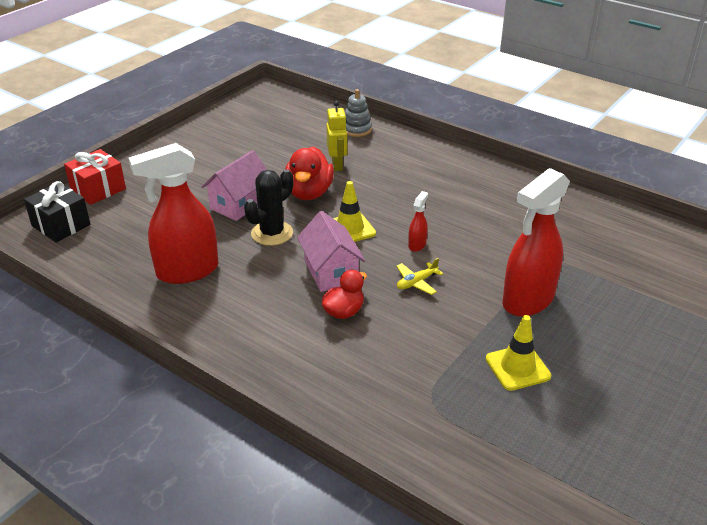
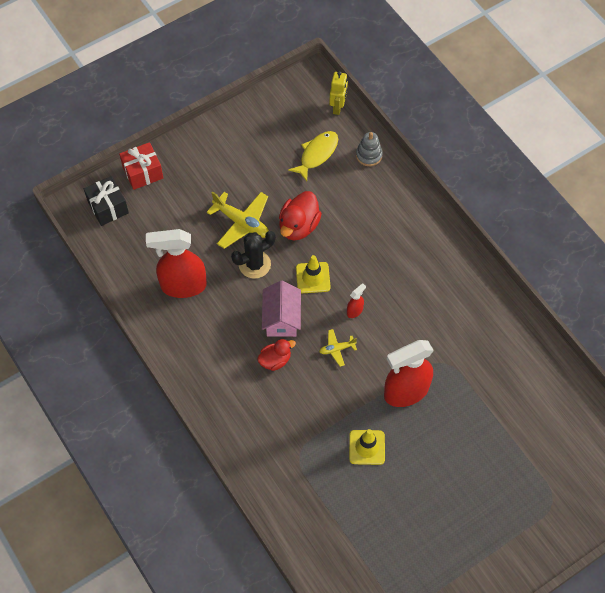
camera: 20 degrees right, 25 degrees up
pink house [201,150,267,221] -> yellow plane [207,192,269,249]
yellow robot [326,101,347,171] -> yellow robot moved to [329,71,348,115]
none -> yellow fish [288,131,338,181]

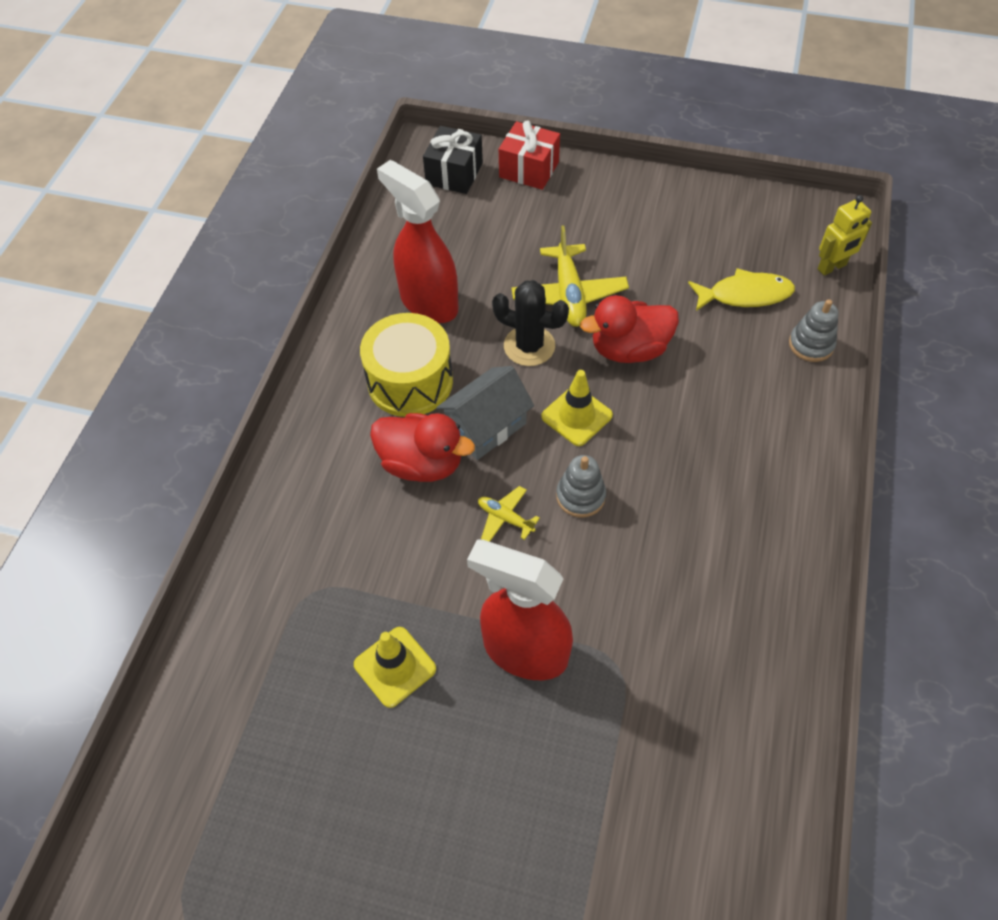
camera: 50 degrees right, 5 degrees down
red duck [257,339,296,371] -> red duck [370,413,475,482], size x1.57
pink house [262,281,301,337] -> grey house [436,366,534,460]
red spray bottle [347,283,366,318] -> grey stacking toy [556,455,606,518]
none -> yellow drum [360,313,453,417]

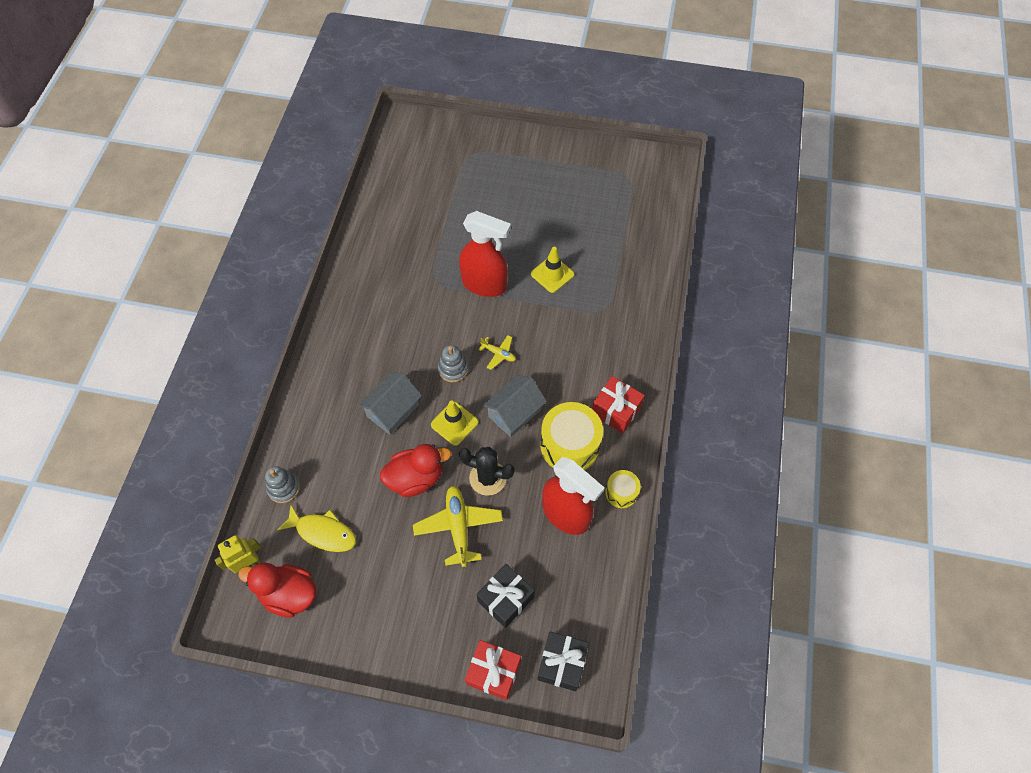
camera: 175 degrees right, 5 degrees up
red duck [370,413,475,482] -> red duck moved to [238,562,317,618]
yellow fish [688,268,795,311] -> yellow fish turned 150 degrees counterclockwise [277,505,356,552]
none -> grey house [358,372,422,435]
none -> black gift [477,564,535,628]
none -> red gift [592,376,645,433]
none -> yellow drum [605,470,641,508]

